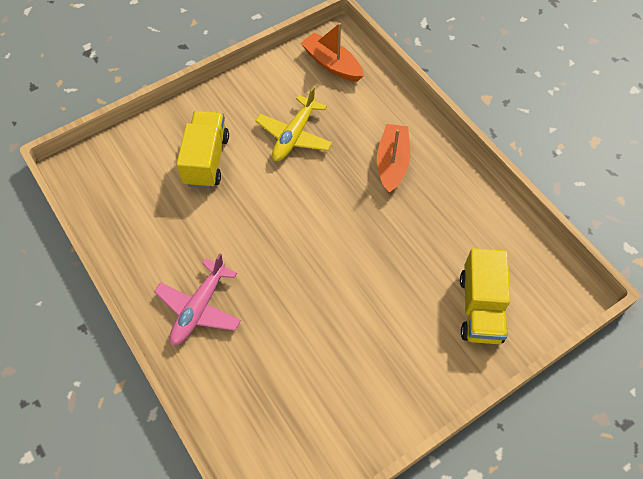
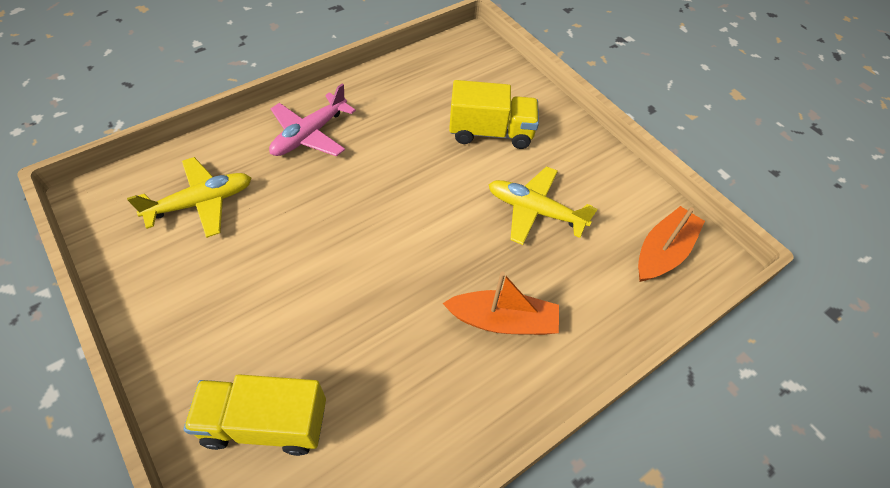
camera: 85 degrees right, 5 degrees down
pink plane [154,253,241,345] -> pink plane turned 75 degrees counterclockwise [269,83,356,156]
none -> yellow plane [127,157,251,238]

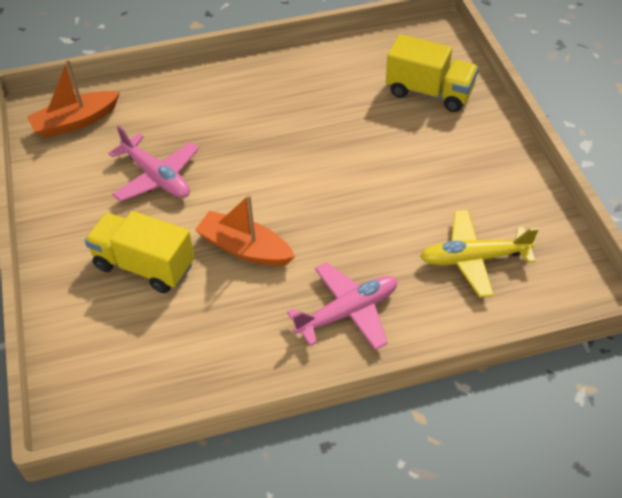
camera: 155 degrees left, 5 degrees down
orange boat [442,272,559,335] -> orange boat moved to [195,195,295,266]
yellow plane [488,166,597,245] -> pink plane [108,126,199,202]

